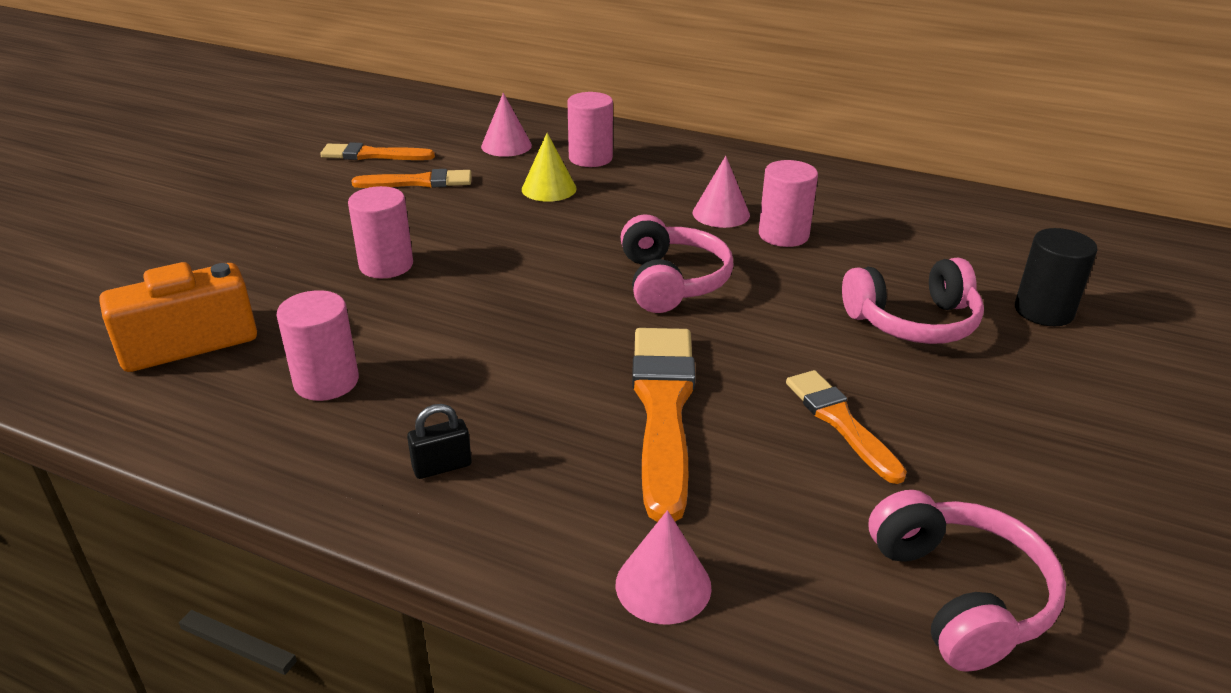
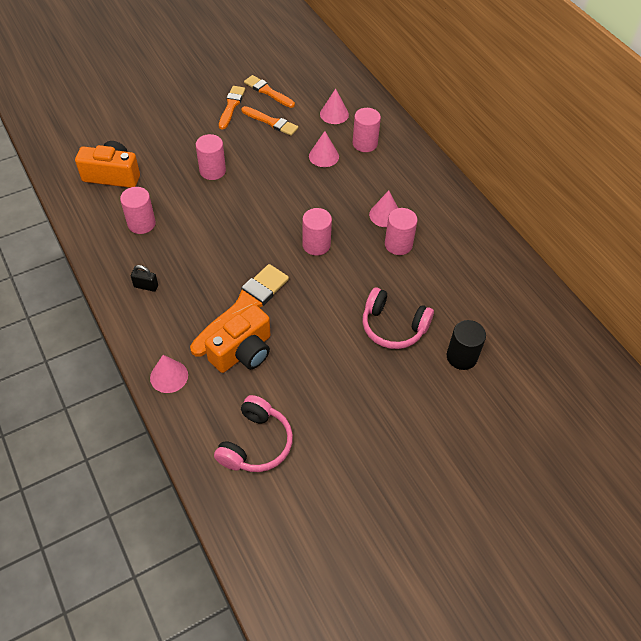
camera: 35 degrees right, 20 degrees up
yellow cone [522,133,577,202] -> pink cone [309,131,339,167]
pink headphones [620,214,734,313] -> pink cylinder [302,208,332,256]
orange brush [786,370,907,484] -> orange brush moved to [219,86,245,129]
none -> orange camera [205,305,270,373]

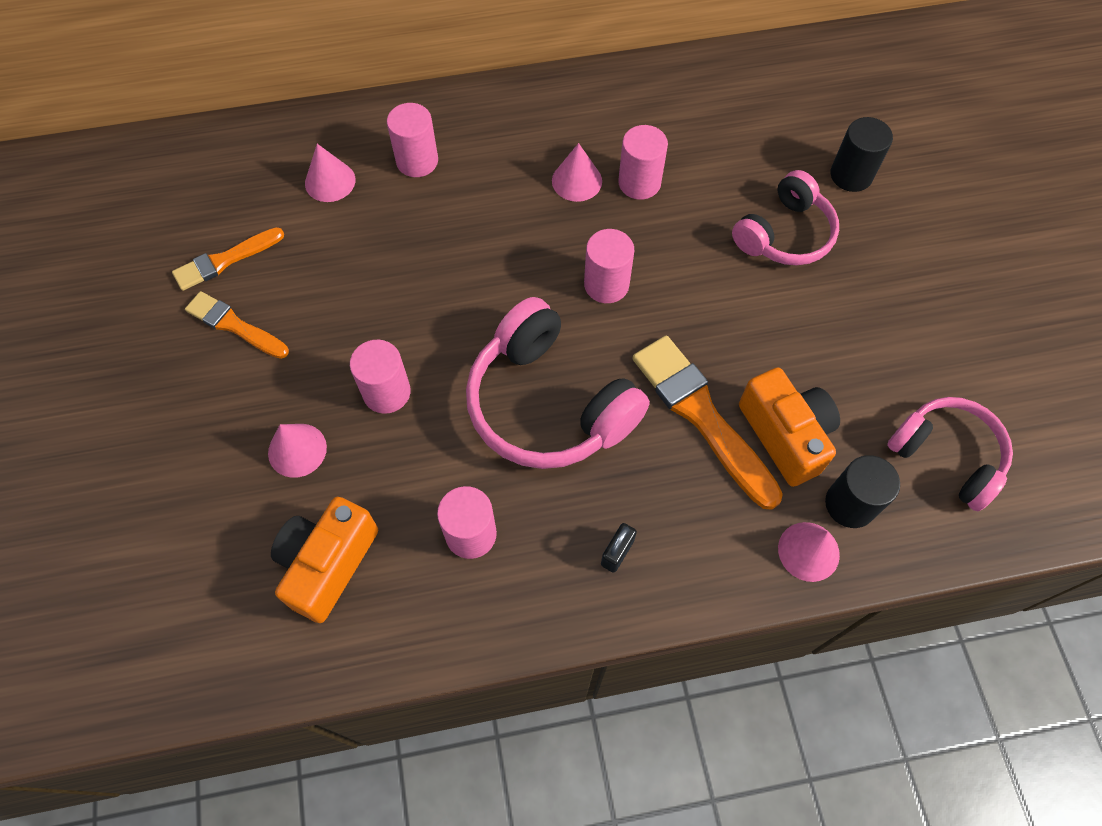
camera: 70 degrees left, 10 degrees up
orange brush [241,106,298,136] -> none
pink cone [309,131,339,167] -> pink cone moved to [268,424,327,478]
none -> pink headphones [466,297,650,469]
none -> black cylinder [825,455,900,528]

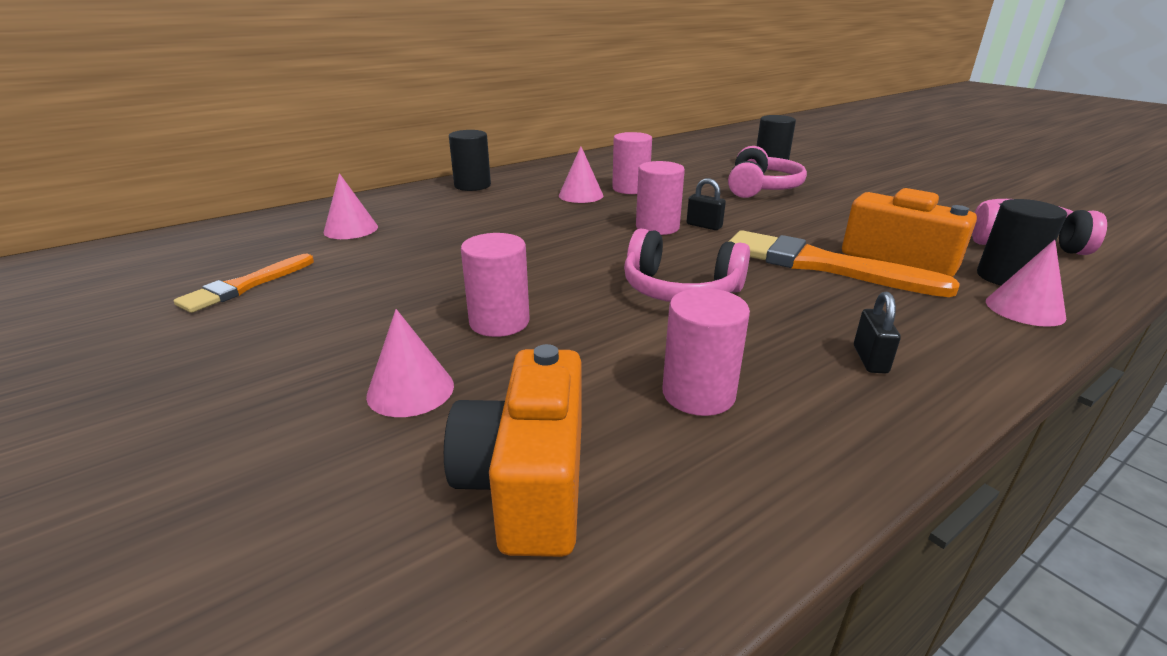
camera: 25 degrees left, 35 degrees down
orange brush [185,291,289,359] -> none
pink cylinder [387,103,438,177] -> none
pink headphones [466,297,650,469] -> pink headphones [624,229,750,302], size x0.65
none -> black cylinder [449,130,491,191]
none -> black padlock [687,178,726,230]

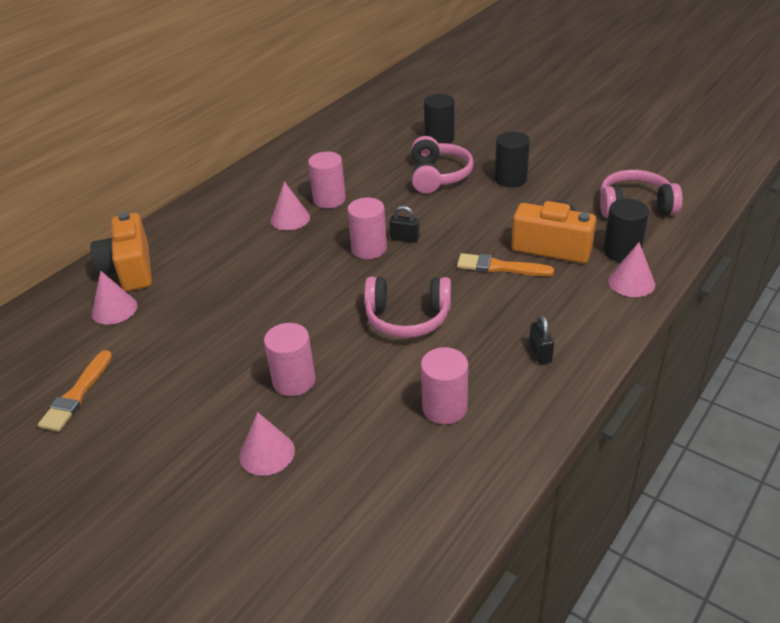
camera: 15 degrees left, 10 degrees up
orange camera [444,344,582,557] -> orange camera moved to [91,212,152,291]
black cylinder [449,130,491,191] -> black cylinder moved to [495,131,530,188]
orange brush [728,230,960,297] -> orange brush [457,253,554,276], size x0.60

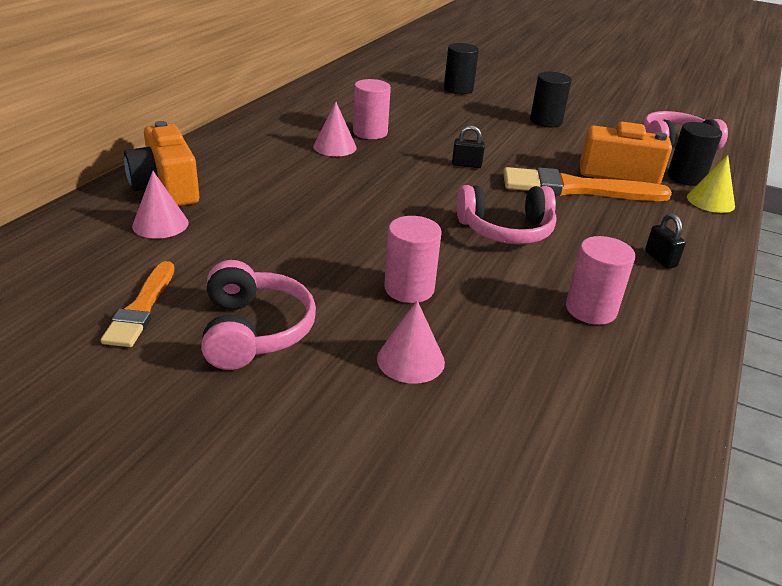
camera: 15 degrees left, 5 degrees down
pink cylinder [347,198,387,259] -> none
pink headphones [411,136,474,193] -> pink headphones moved to [201,260,316,370]
orange brush [457,253,554,276] -> orange brush [503,167,672,201], size x1.66
pink cone [608,242,655,297] -> yellow cone [687,155,735,213]

